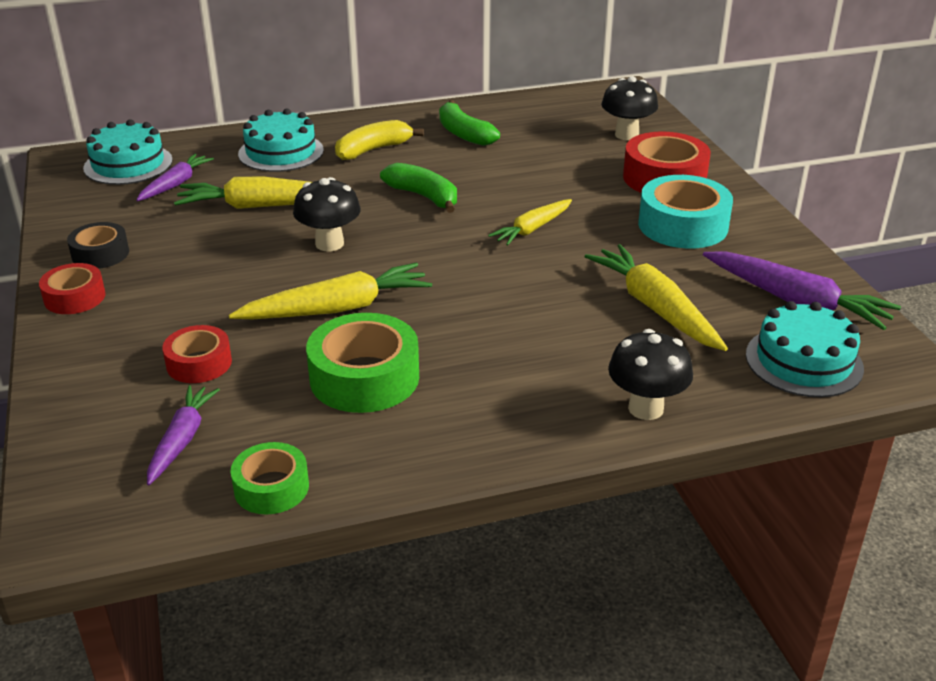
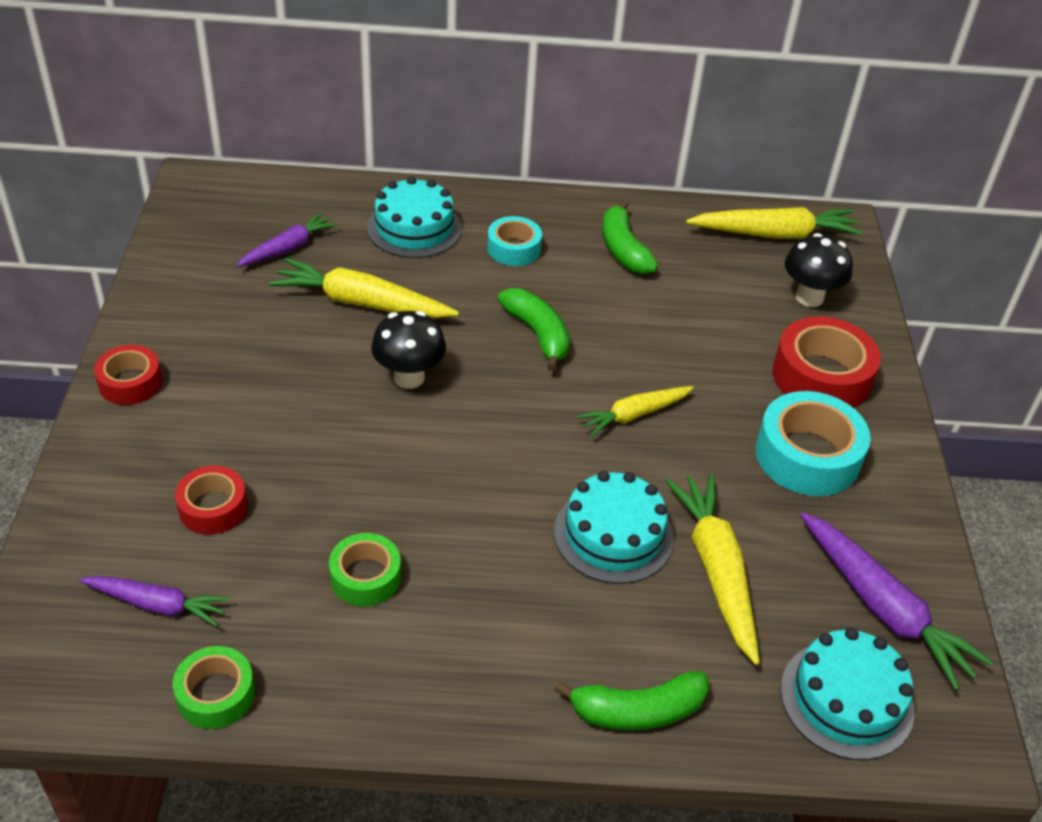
camera: 15 degrees right, 10 degrees up
black tape [67,222,129,269] -> none
turquoise cake [83,119,173,185] -> turquoise cake moved to [554,471,674,584]
purple carrot [147,385,220,485] -> purple carrot turned 75 degrees clockwise [79,576,230,627]
yellow carrot [229,262,432,319] -> yellow carrot moved to [686,207,863,239]
green tape [306,313,419,413] -> green tape [329,533,401,606], size x0.60
yellow banana [335,120,424,160] -> turquoise tape [487,216,542,266]
black mushroom [608,329,693,420] -> green banana [554,671,709,731]

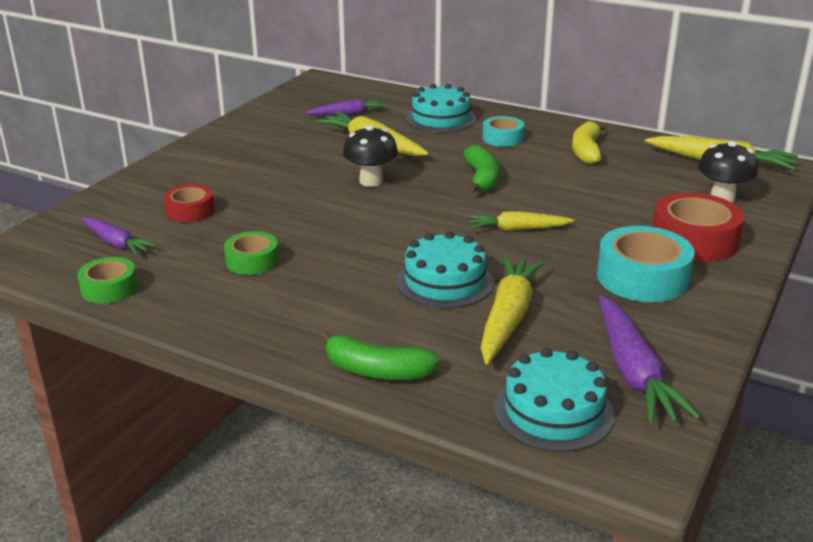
camera: 30 degrees right, 15 degrees down
red tape [94,345,162,405] -> none
green banana [602,200,658,274] -> yellow banana [572,121,607,164]

